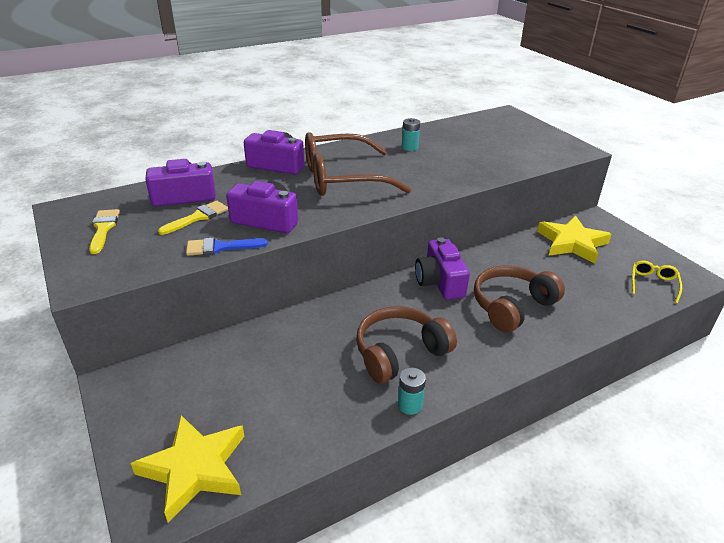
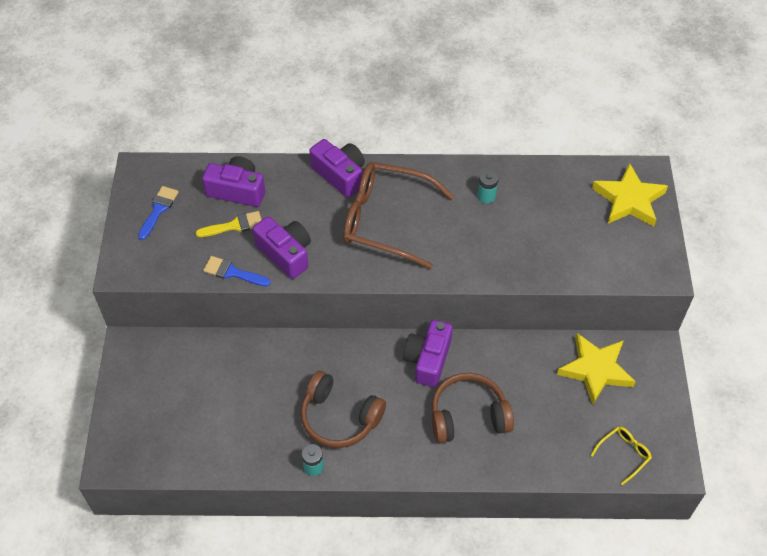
camera: 30 degrees right, 20 degrees up
yellow brush [89,209,120,254] -> blue brush [138,186,179,240]
yellow star [130,415,244,523] -> yellow star moved to [592,163,668,227]
brown headphones [356,306,457,384] -> brown headphones turned 150 degrees counterclockwise [300,371,386,448]

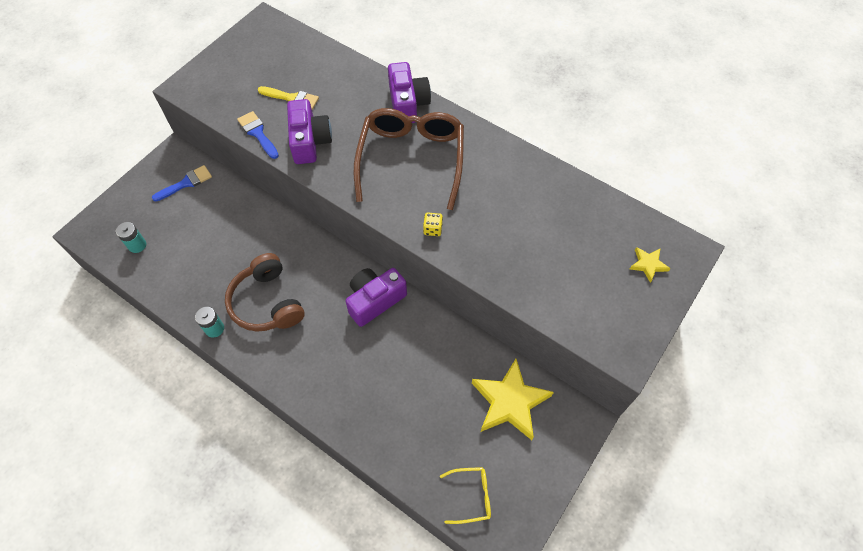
camera: 35 degrees right, 5 degrees up
blue brush [138,186,179,240] -> blue brush moved to [152,165,212,201]
purple camera [202,156,265,207] -> none
brown glasses [343,162,455,269] -> brown glasses turned 45 degrees clockwise [354,108,464,210]
brown headphones [432,373,514,443] -> none
turquoise battery [477,170,498,203] -> turquoise battery moved to [116,222,146,253]
yellow star [592,163,668,227] -> yellow star [630,247,671,283], size x0.47
none -> yellow dice [423,213,443,236]

